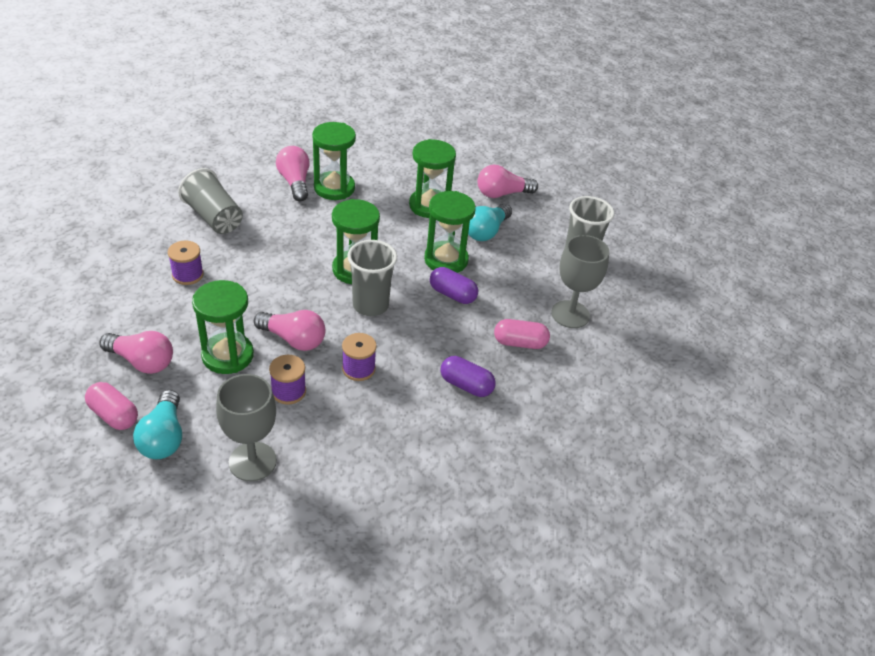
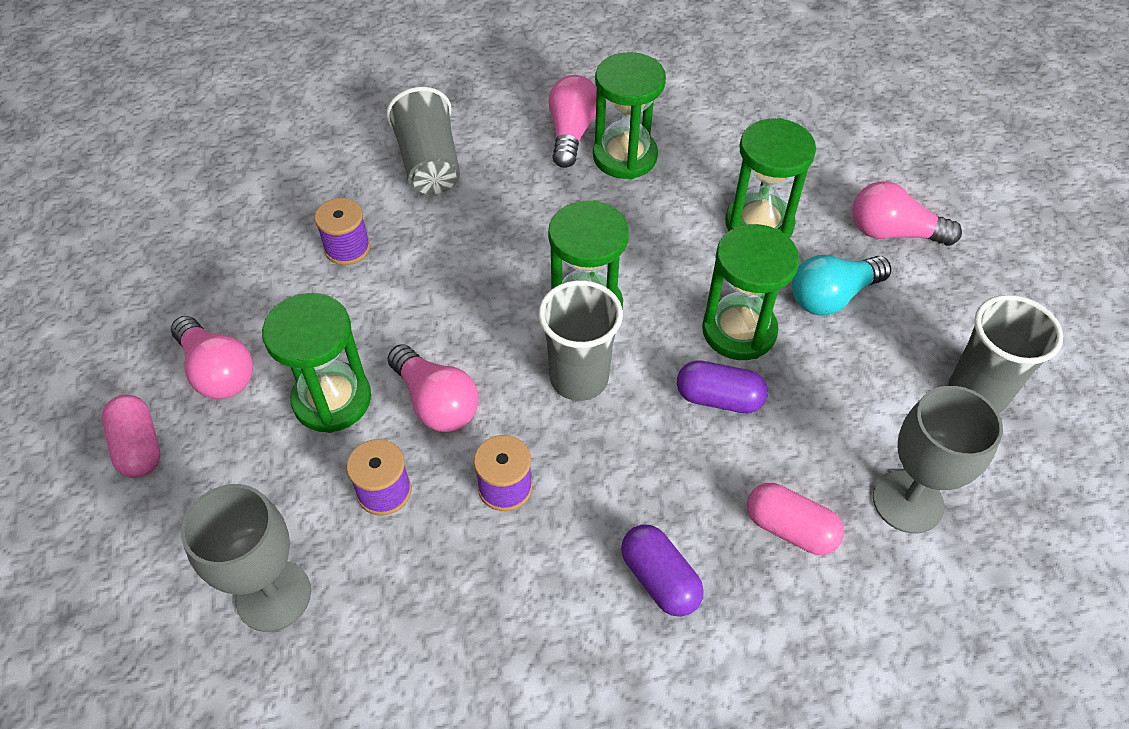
camera: 30 degrees right, 10 degrees up
turquoise light bulb [133,390,182,459] -> none
purple capsule [430,267,478,304] -> purple capsule turned 45 degrees counterclockwise [677,360,768,413]

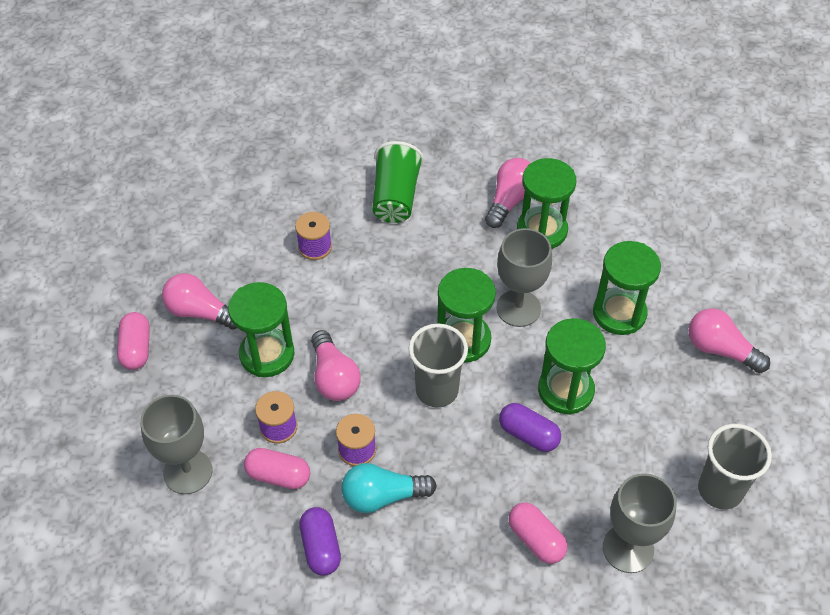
camera: 20 degrees right, 0 degrees up
pink light bulb [171,316,253,399] -> pink light bulb turned 135 degrees clockwise [162,273,237,330]
grey cup [386,87,460,194] -> green cup [372,141,424,223]
purple capsule [621,524,703,617] -> purple capsule moved to [299,507,341,575]
turquoise light bulb [792,255,891,316] -> turquoise light bulb moved to [341,463,437,513]
none -> pink capsule [244,448,310,489]
none -> grey goblet [496,228,552,327]

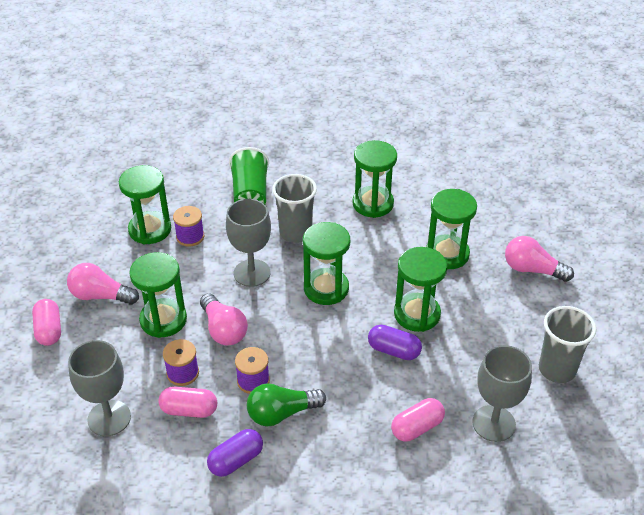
camera: 10 degrees left, 10 degrees down
purple capsule [299,507,341,575] -> purple capsule turned 75 degrees clockwise [207,429,263,477]
turquoise light bulb [341,463,437,513] -> green light bulb [247,383,326,427]
grey cup [409,324,468,407] -> grey cup moved to [272,174,317,243]
pink light bulb [485,158,531,228] -> none
grey goblet [496,228,552,327] -> grey goblet moved to [226,199,271,287]
pink capsule [508,503,567,564] -> pink capsule turned 75 degrees counterclockwise [391,398,445,442]
none -> green hourglass [119,165,171,244]

